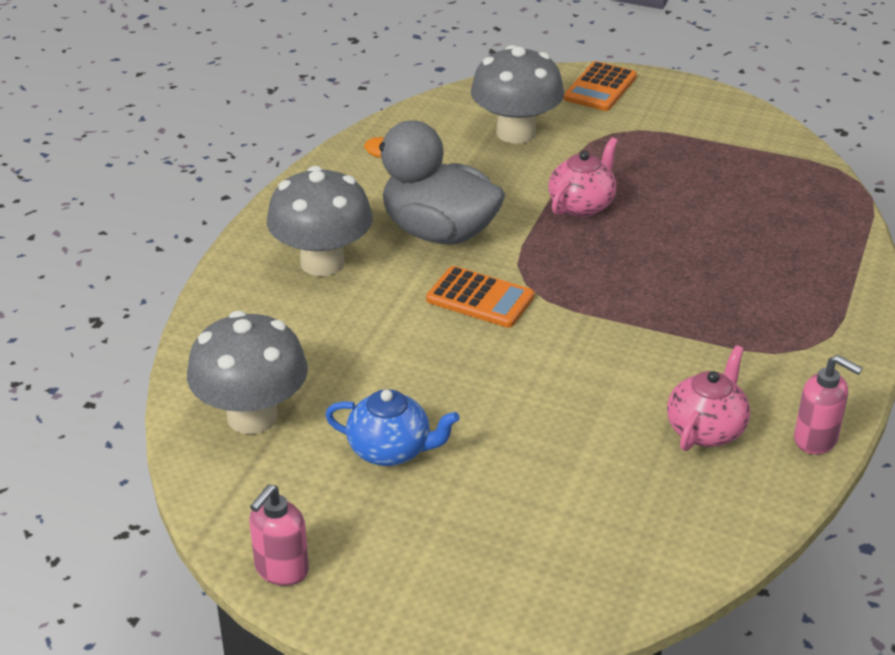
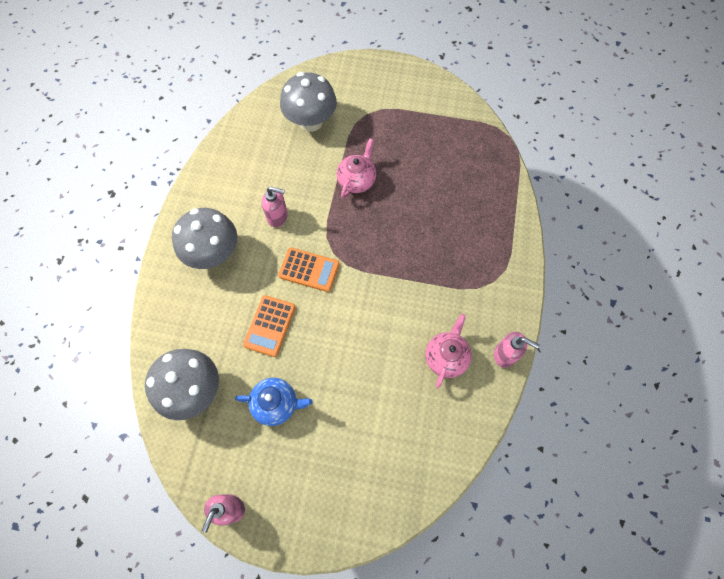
camera: 10 degrees left, 30 degrees up
grey duck [364,120,505,245] -> pink soap dispenser [262,187,288,227]
orange calculator [564,61,637,111] -> orange calculator moved to [243,295,296,357]

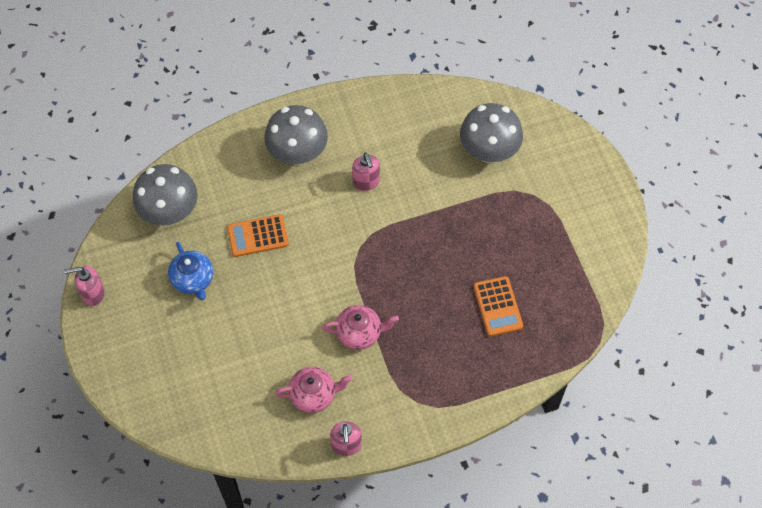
camera: 60 degrees right, 5 degrees down
orange calculator [278,248,340,292] -> orange calculator moved to [473,276,523,337]
pink teapot [337,139,376,198] -> pink teapot moved to [322,305,399,350]

